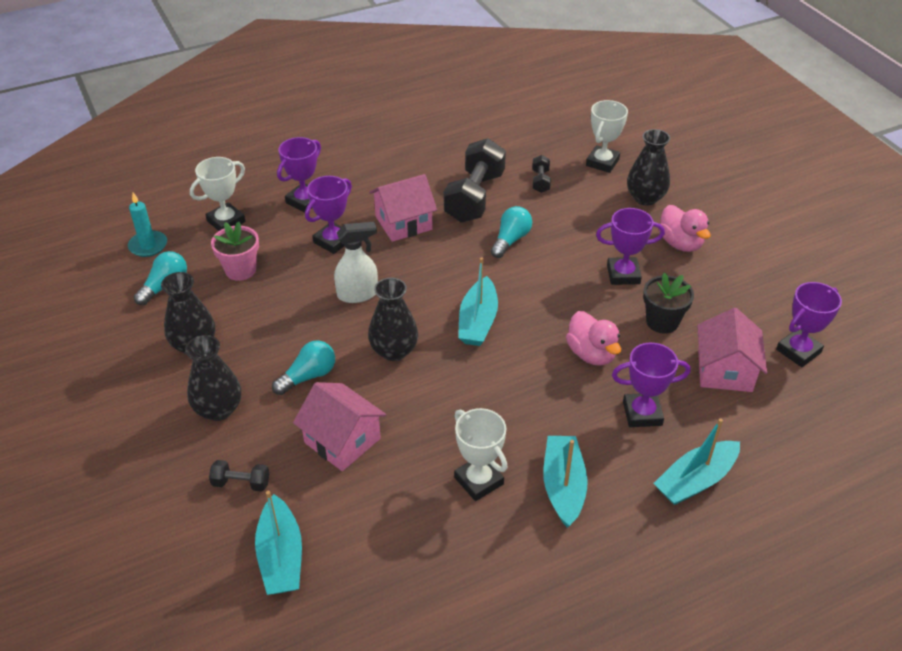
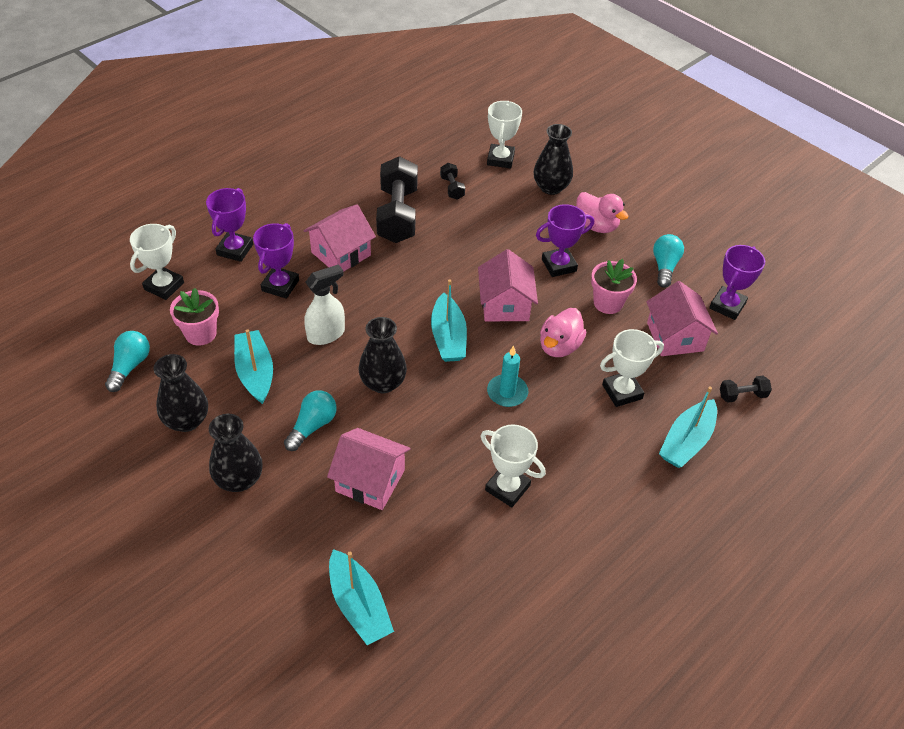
camera: 20 degrees left, 5 degrees up
turquoise candle [128,193,167,257] -> turquoise candle moved to [487,345,528,407]
black dumbbell [209,460,269,492] -> black dumbbell moved to [720,376,772,403]
turquoise light bulb [491,206,532,258] -> turquoise light bulb moved to [653,234,684,288]
turquoise boat [544,436,588,527] -> turquoise boat moved to [234,329,273,404]
pink duck [566,311,621,366] -> pink duck turned 75 degrees clockwise [540,308,586,357]
purple trophy [612,343,691,427] -> white trophy [600,329,664,407]
black flower pot [643,273,694,334] -> pink flower pot [591,259,637,314]
none -> pink house [478,249,538,321]

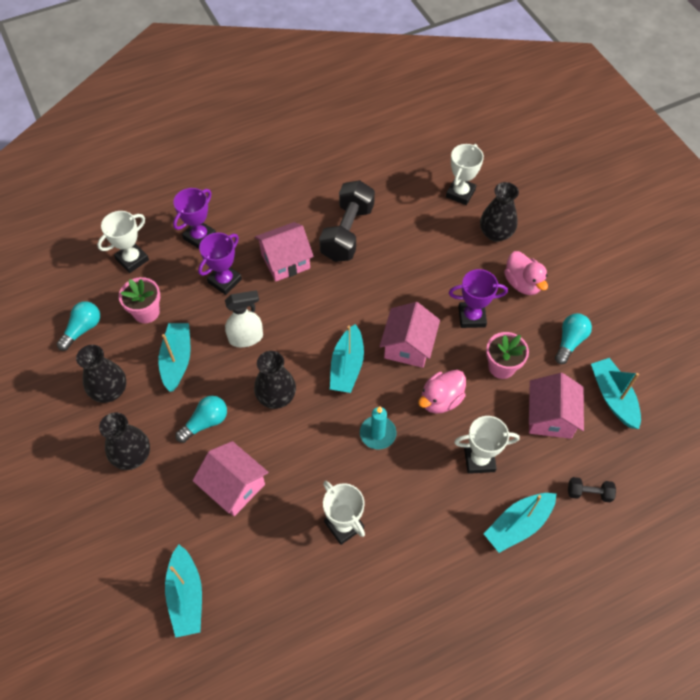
camera: 20 degrees right, 10 degrees up
black dumbbell [440,163,465,200] -> none
purple trophy [709,245,765,320] -> turquoise boat [591,358,641,429]

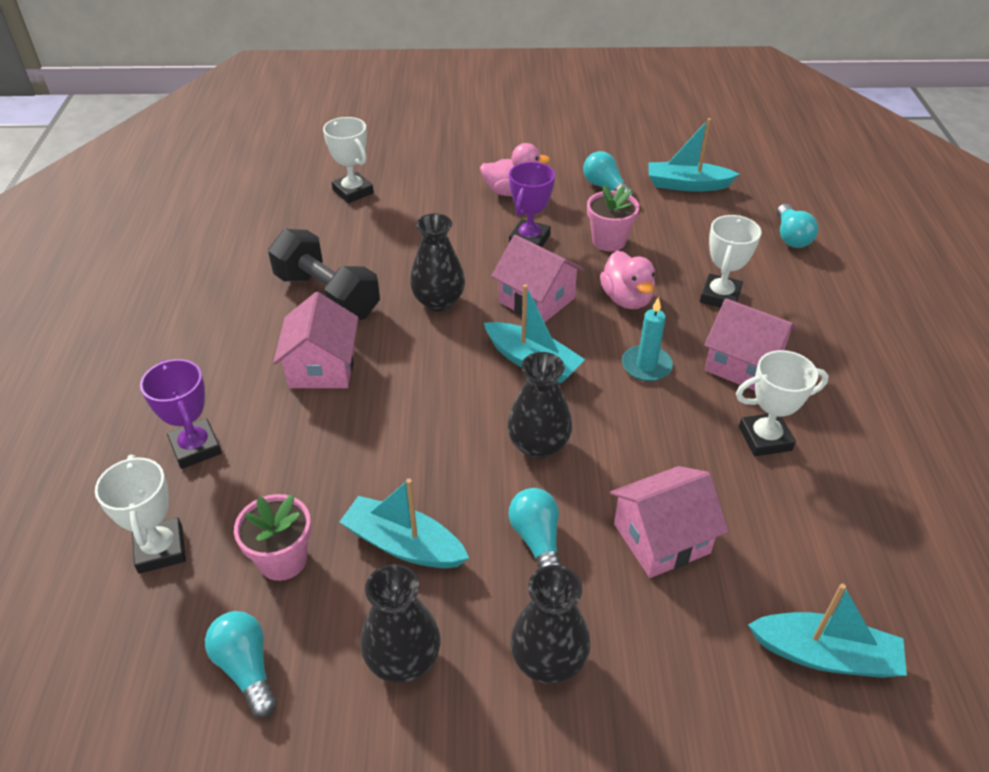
camera: 65 degrees left, 15 degrees down
purple trophy [198,233,242,295] -> none
white spray bottle [225,290,263,347] -> none
black vase [480,182,519,242] -> black vase moved to [410,213,465,312]
turquoise boat [484,493,556,553] -> none
pink house [529,373,584,439] -> pink house moved to [704,298,797,391]
black dumbbell [568,477,616,503] -> turquoise light bulb [777,204,818,248]

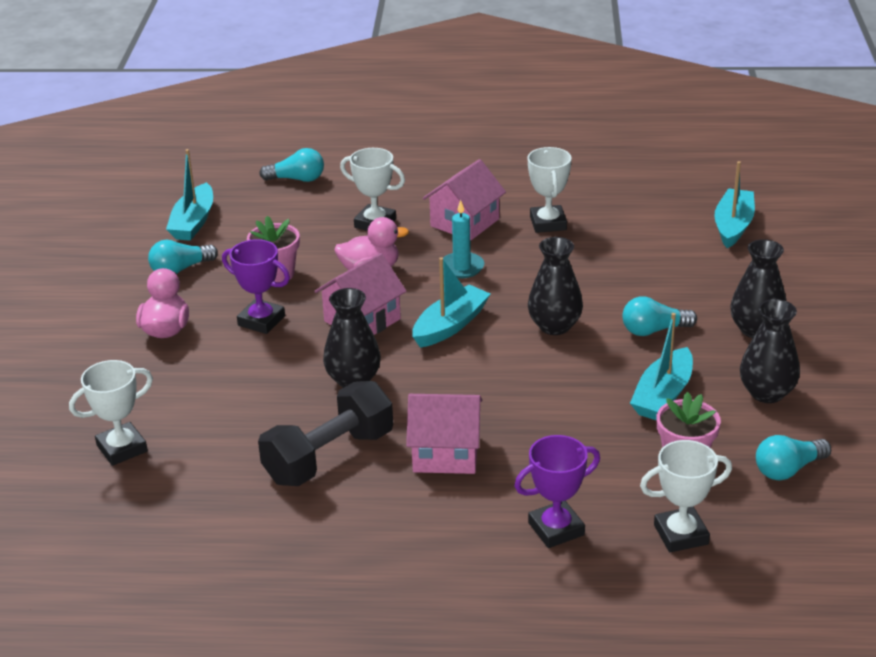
camera: 85 degrees left, 10 degrees down
pink house [610,466,729,578] -> none

